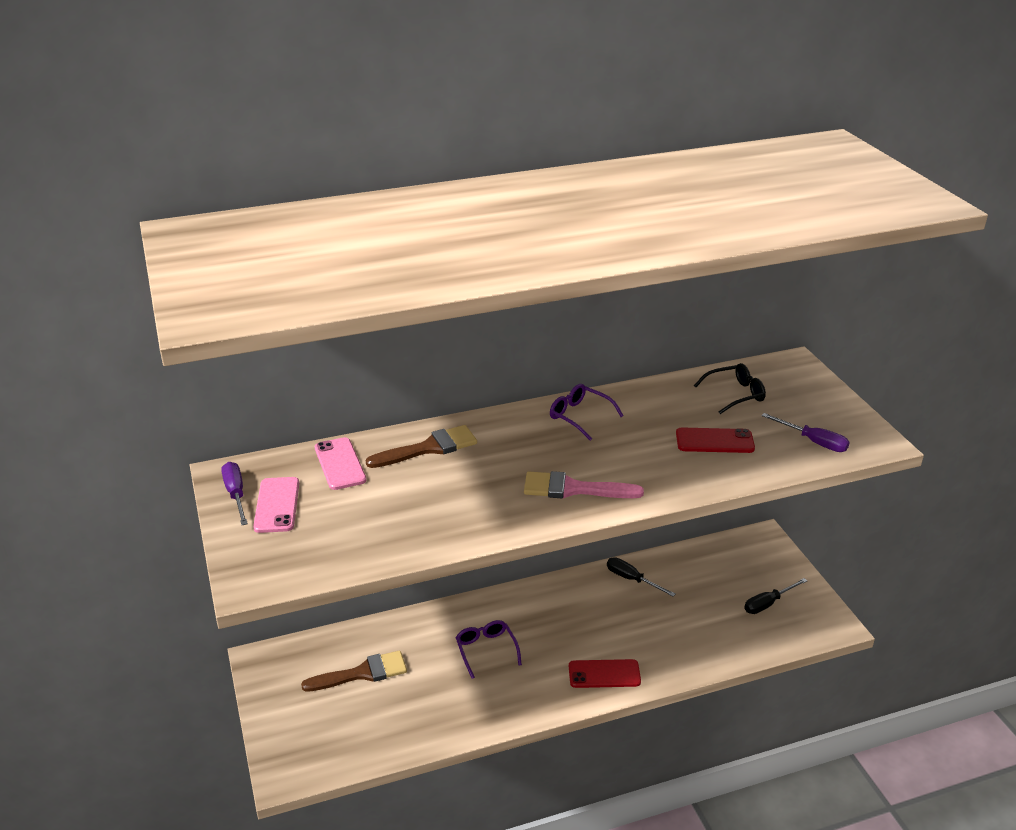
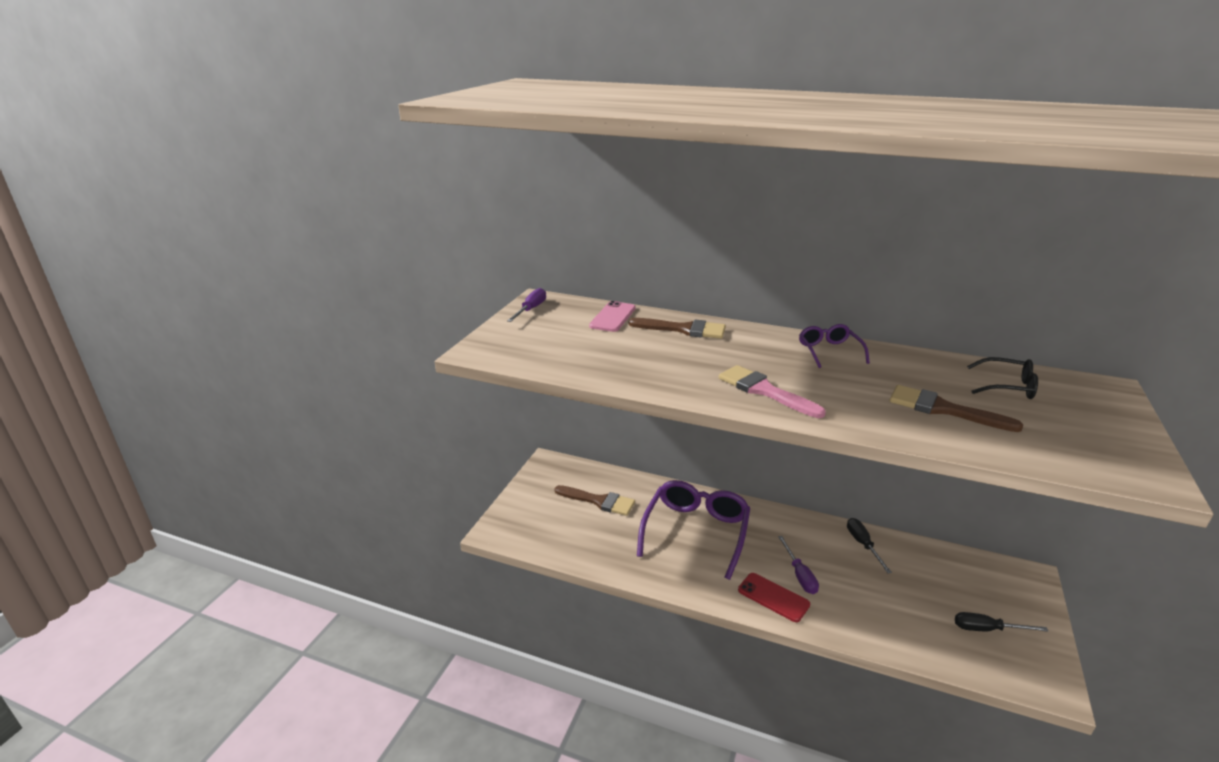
camera: 40 degrees right, 5 degrees down
pink phone [253,477,299,533] -> none
purple glasses [456,620,522,679] -> purple glasses [637,480,750,580], size x2.00
red phone [676,428,755,453] -> brown brush [890,385,1023,432]
purple screwdriver [761,413,850,452] -> purple screwdriver moved to [778,536,819,594]

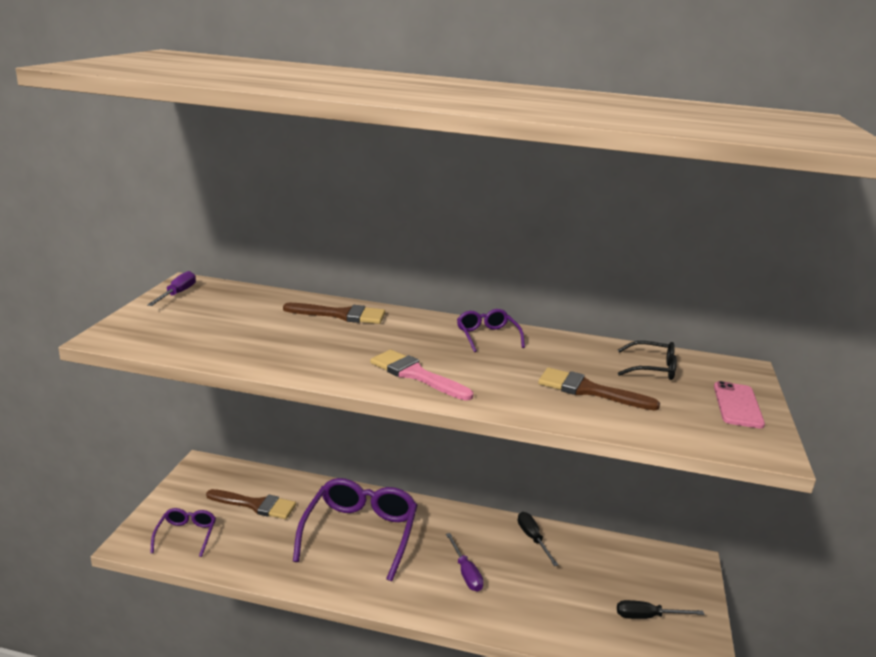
camera: 10 degrees left, 5 degrees down
pink phone [589,301,636,332] -> pink phone moved to [714,381,765,429]
red phone [738,573,810,622] -> none
none -> purple glasses [150,508,216,557]

